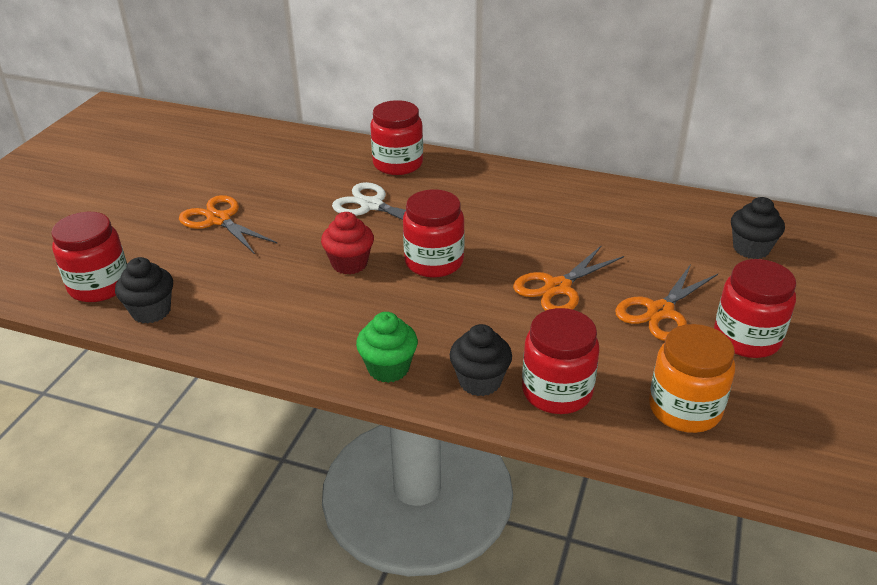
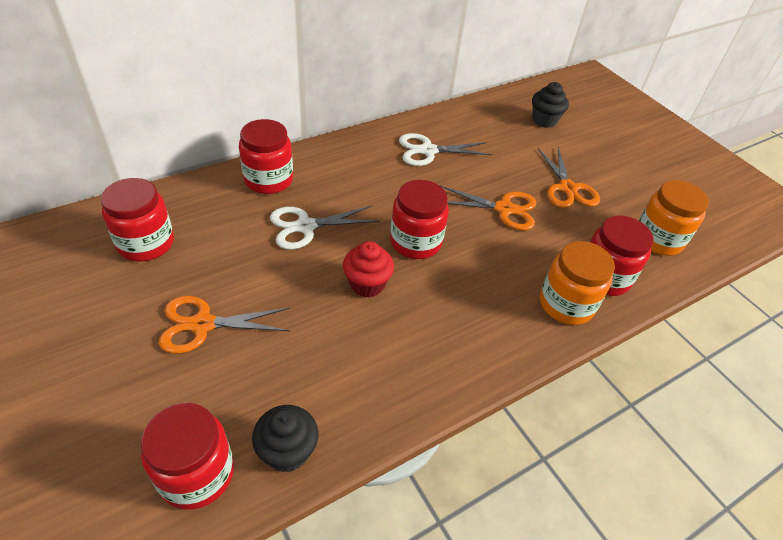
camera: 55 degrees left, 10 degrees up
green cupcake [356,312,418,383] -> none
black cupcake [450,324,512,396] -> orange jar [540,241,615,325]
orange scissors [513,245,624,311] -> orange scissors turned 75 degrees counterclockwise [441,186,536,230]
red jar [714,259,796,358] -> red jar moved to [101,178,174,262]
none -> white scissors [399,133,492,166]

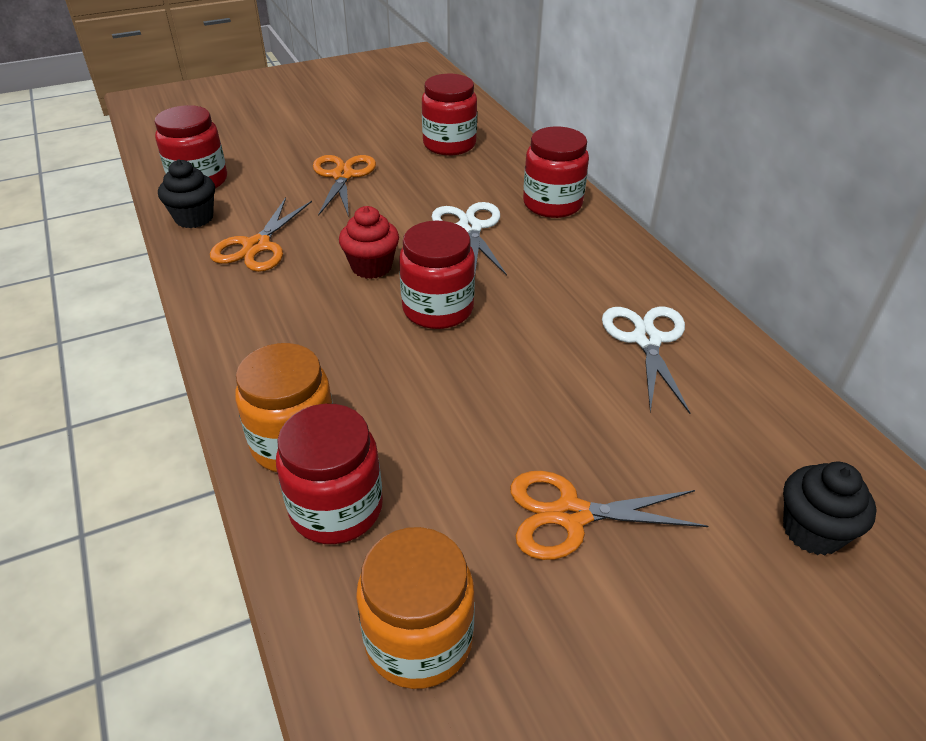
camera: 100 degrees right, 5 degrees down
orange scissors [441,186,536,230] -> orange scissors moved to [210,197,312,272]

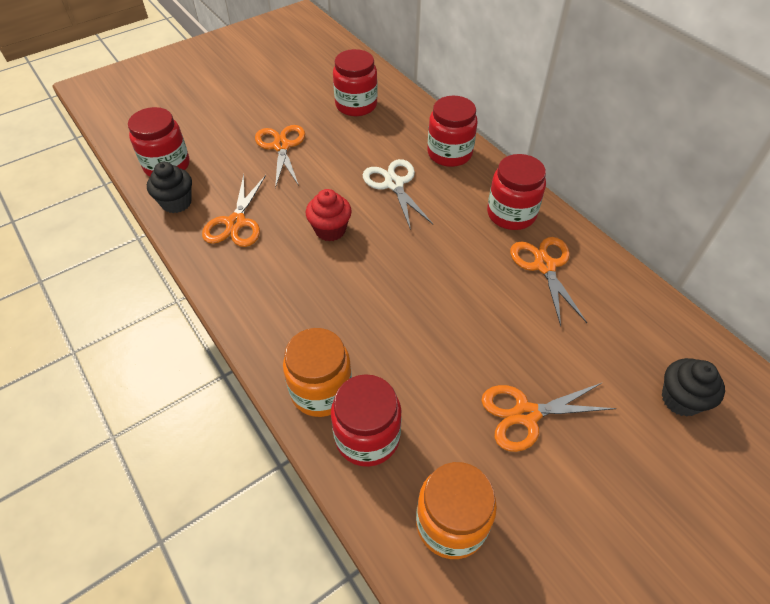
camera: 10 degrees left, 10 degrees up
red jar [399,221,475,329] -> red jar moved to [487,154,546,230]
white scissors [602,307,690,414] -> orange scissors [510,237,587,326]

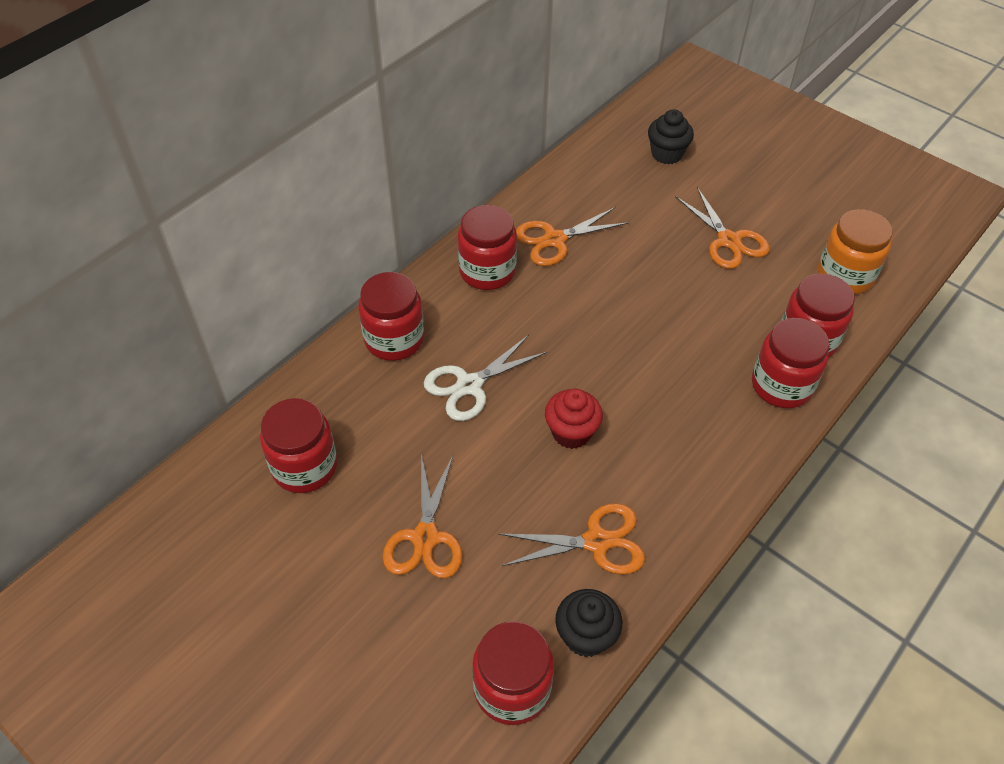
camera: 105 degrees left, 0 degrees up
orange scissors [255,125,305,189] -> orange scissors turned 60 degrees counterclockwise [382,454,463,578]
orange jar [283,328,352,417] -> red jar [752,318,830,408]

